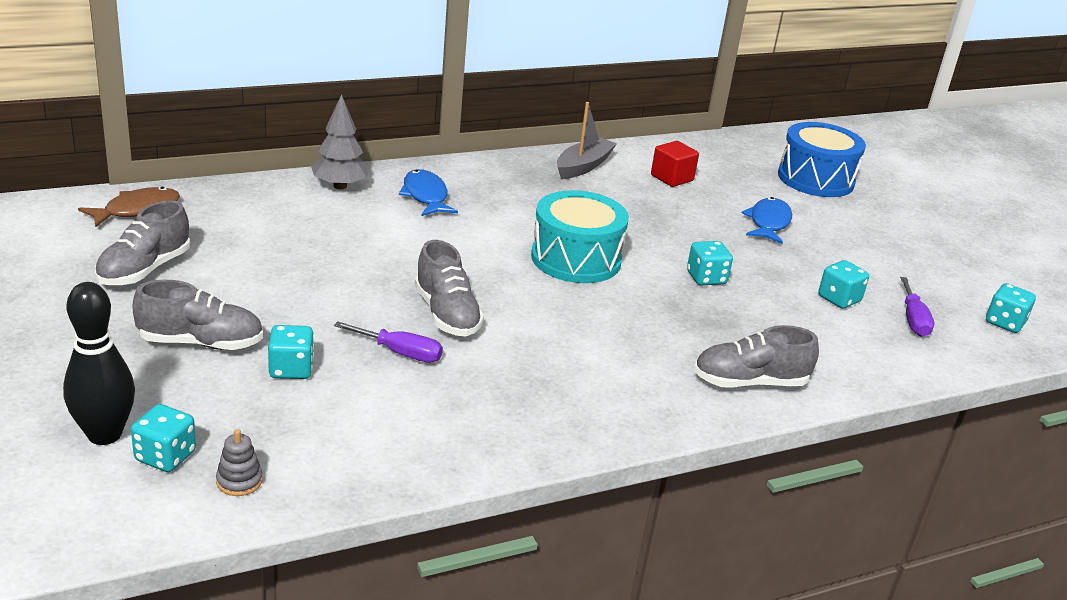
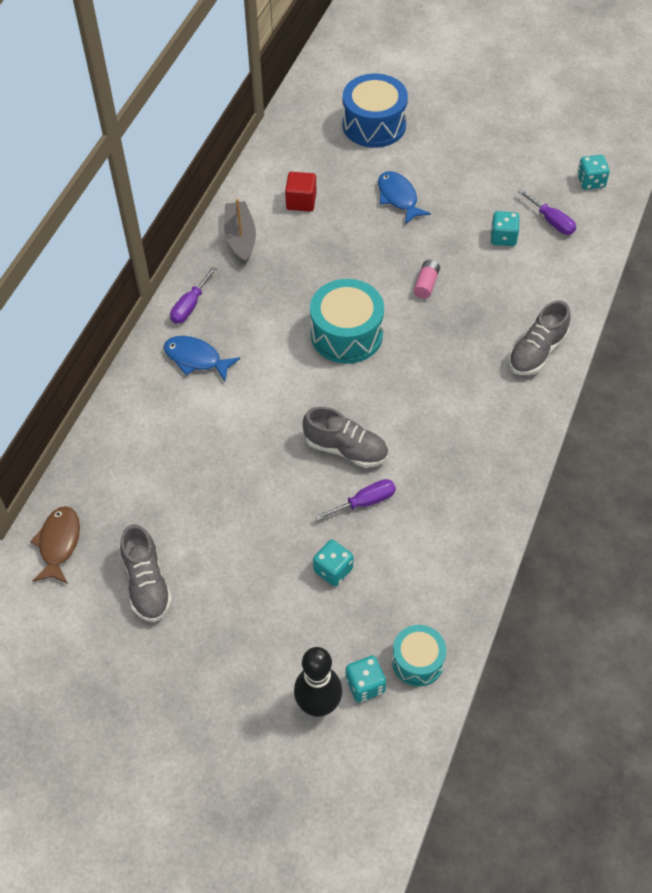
camera: 40 degrees left, 25 degrees up
grey shoe [133,280,263,350] -> none
grey stacking toy [216,429,263,496] -> turquoise drum [392,625,446,686]
grey tree [311,94,369,189] -> none
turquoise dice [687,241,733,286] -> pink battery [413,260,440,299]
none -> purple screwdriver [170,267,217,324]

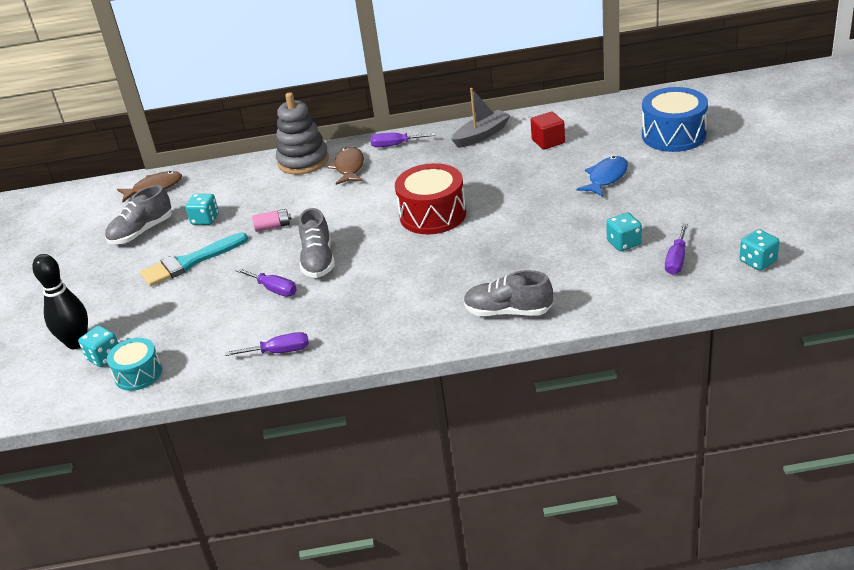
camera: 65 degrees right, 20 degrees down
blue fish [164,336,240,381] -> brown fish [328,147,364,185]
turquoise drum [310,279,384,364] -> red drum [395,163,466,234]
turquoise dice [313,539,353,586] -> turquoise dice moved to [185,194,219,225]
pink battery [413,260,440,299] -> pink battery moved to [252,209,291,232]
none -> turquoise brush [140,232,248,286]
none -> purple screwdriver [225,332,309,356]
none -> grey stacking toy [276,92,329,175]

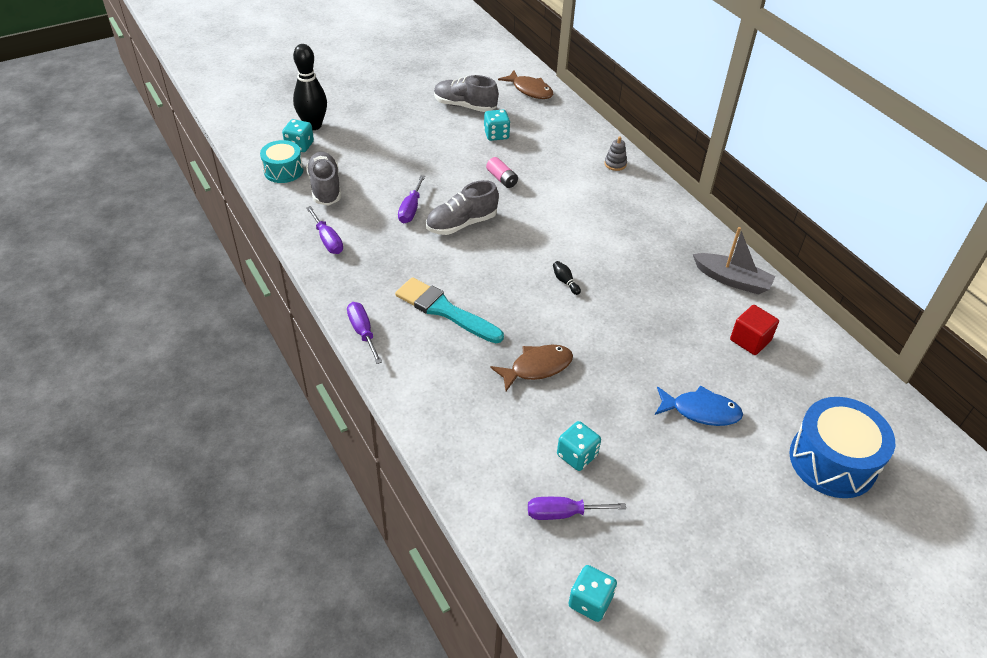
camera: 60 degrees right, 10 degrees up
turquoise brush [140,232,248,286] -> turquoise brush moved to [395,277,504,343]
grey stacking toy [276,92,329,175] -> grey stacking toy [604,136,627,171], size x0.42
brown fish [328,147,364,185] -> brown fish moved to [490,345,573,391]
purple screwdriver [370,132,436,147] -> purple screwdriver moved to [347,302,382,364]
red drum [395,163,466,234] -> black bowling pin [553,261,581,295]
grey shoe [464,270,553,316] -> grey shoe moved to [306,152,342,205]

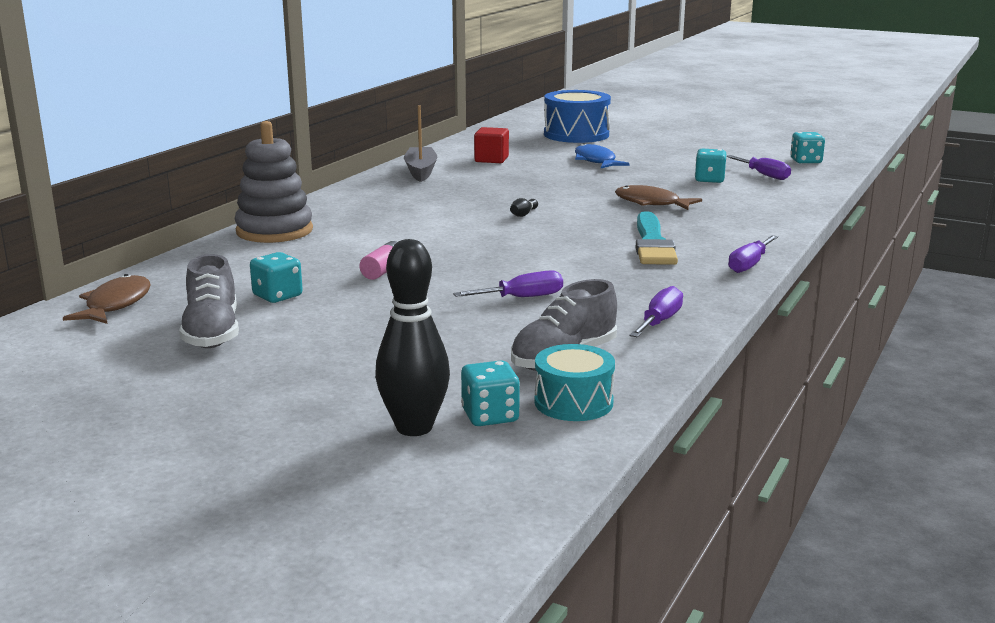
camera: 120 degrees left, 25 degrees down
grey shoe [426,180,499,235] -> none
grey stacking toy [604,136,627,171] -> grey stacking toy [235,121,313,243], size x2.40

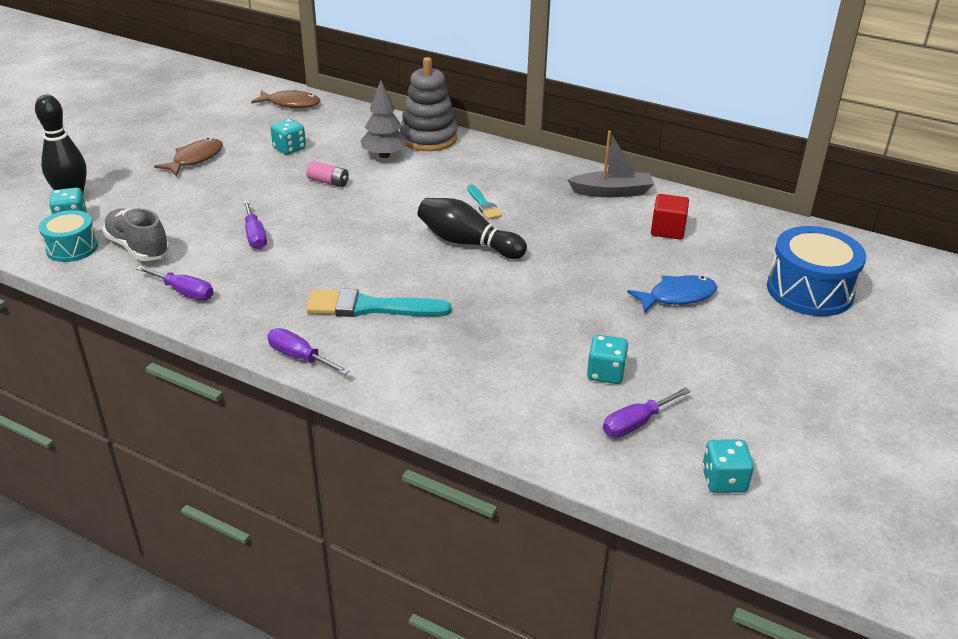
camera: 90 degrees right, 15 degrees up
grey shoe [179,254,239,348] -> none
black bowling pin [510,198,538,217] -> black bowling pin [418,198,527,259], size x2.49
brown fish [615,185,702,210] -> brown fish moved to [154,138,223,176]
none -> grey tree [360,80,408,158]
none -> turquoise brush [467,184,502,219]

